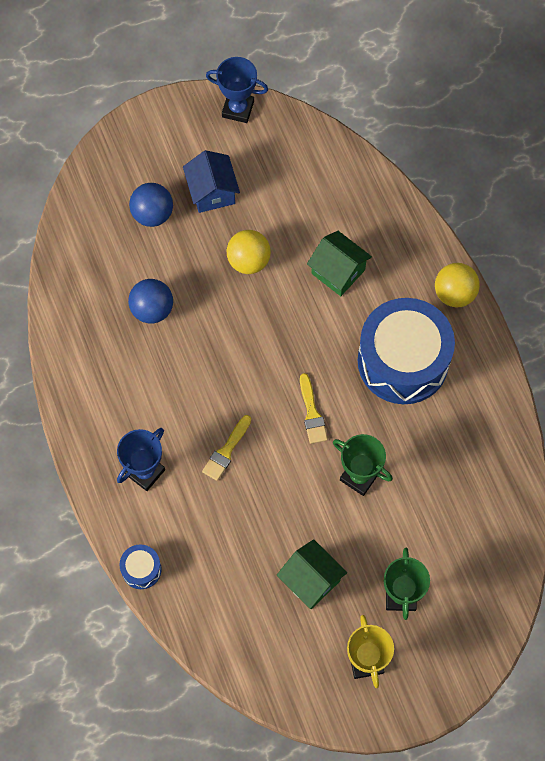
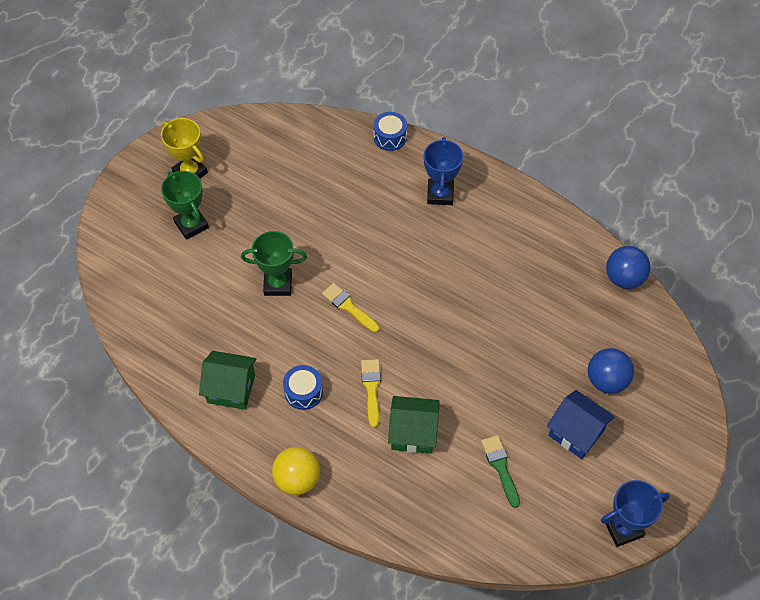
camera: 145 degrees right, 10 degrees down
blue ball [128,279,173,324] -> blue ball moved to [606,246,650,289]
yellow brush [202,415,251,481] -> yellow brush moved to [361,359,381,428]
yellow ball [227,230,271,274] -> none
green house [277,539,347,609] -> green house moved to [199,351,256,410]
blue drum [358,298,455,404] -> blue drum [283,365,323,410], size x0.42
none -> green brush [481,435,520,508]

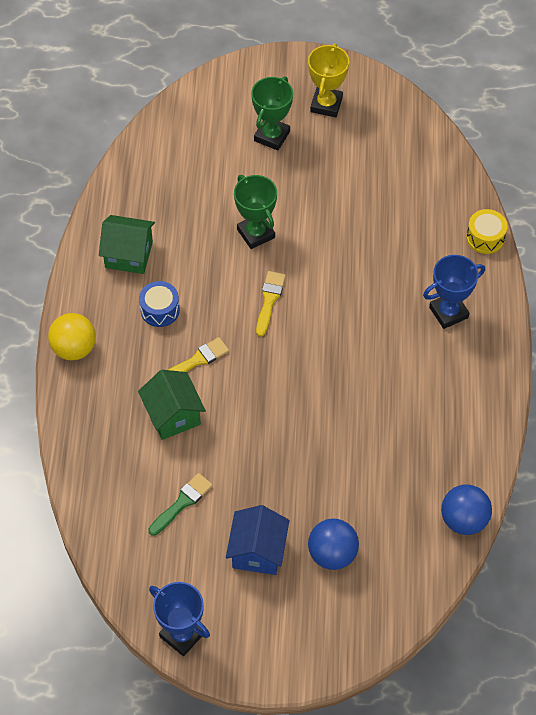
camera: 60 degrees right, 0 degrees up
green house [199,351,256,410] -> green house turned 60 degrees counterclockwise [99,215,155,274]
blue drum [373,112,407,151] -> yellow drum [466,209,508,254]

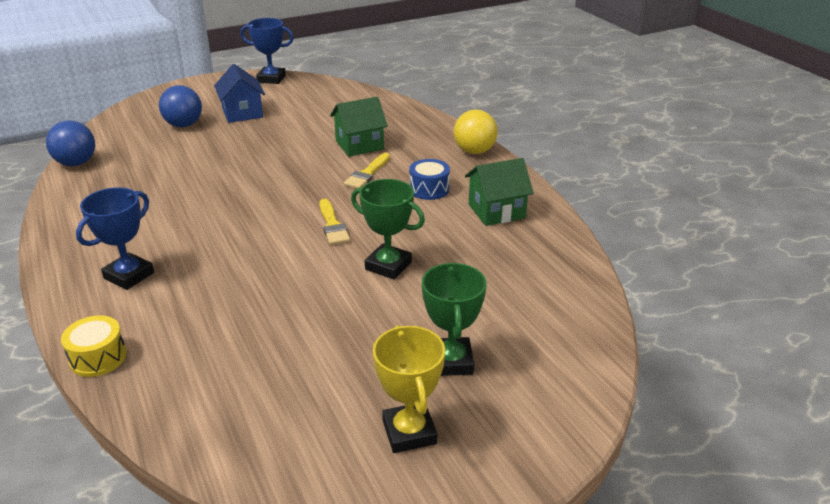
camera: 150 degrees right, 25 degrees down
green house [138,370,206,440] -> green house turned 60 degrees counterclockwise [330,97,388,157]
green brush [148,473,213,536] -> none

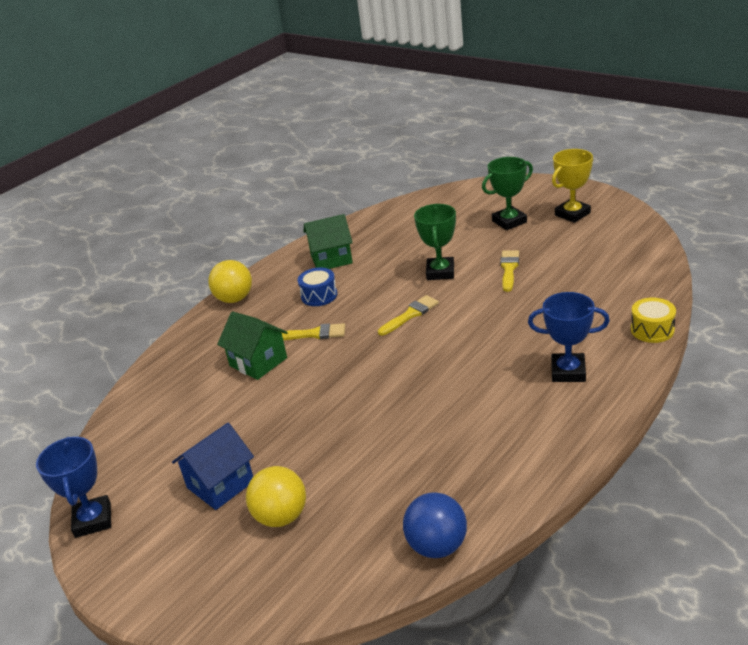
camera: 110 degrees left, 0 degrees up
blue ball [159,85,202,127] -> yellow ball [246,466,306,527]
green house [465,158,534,226] -> green house turned 60 degrees counterclockwise [303,214,353,269]
none -> yellow brush [500,250,519,292]

